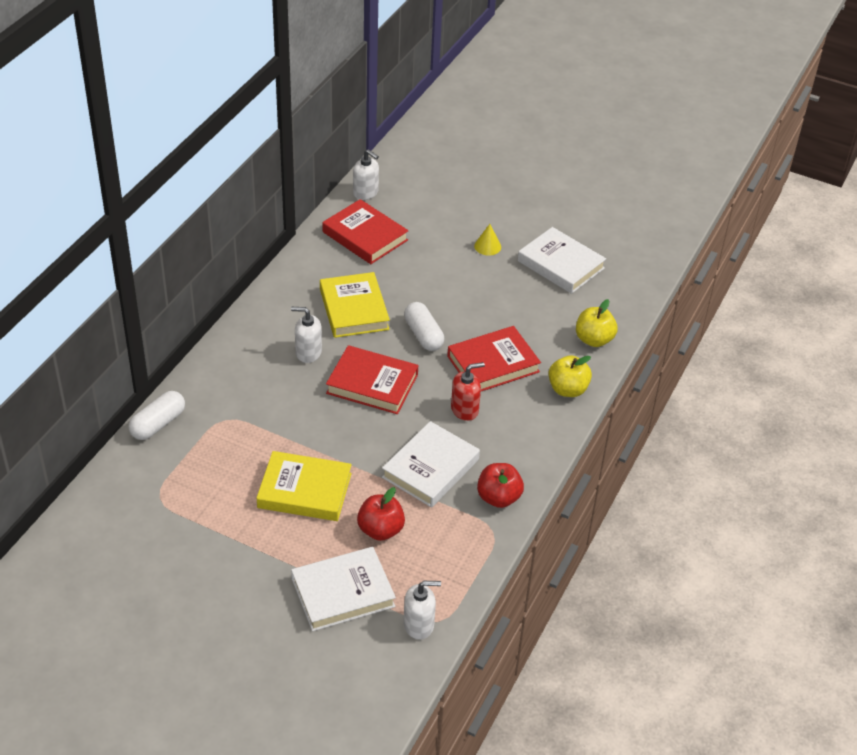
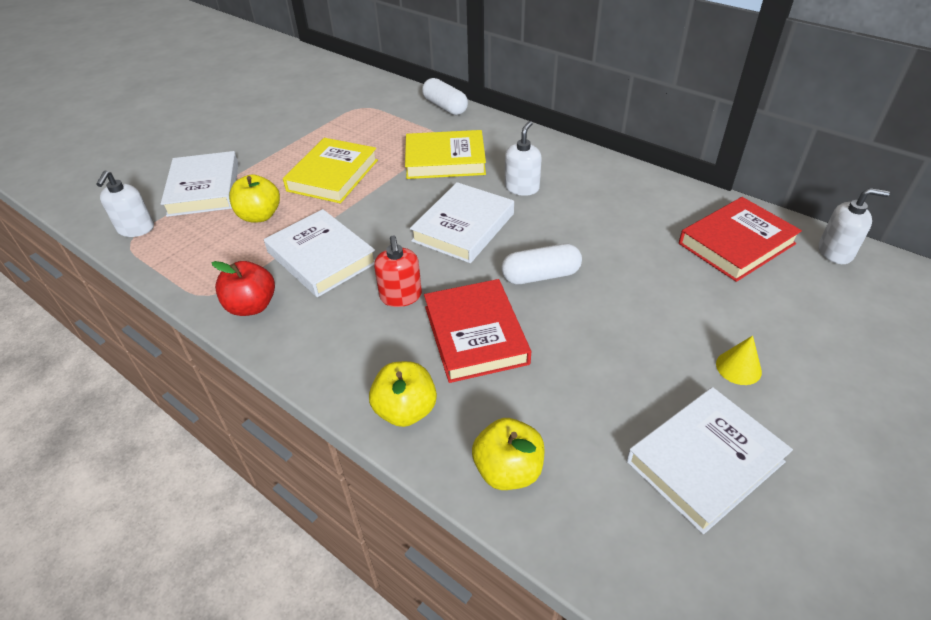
camera: 105 degrees right, 0 degrees up
yellow book [320,272,390,338] -> yellow book moved to [405,130,486,179]
red book [326,345,418,414] -> white book [410,182,514,263]
white soap dispenser [353,149,379,200] -> white soap dispenser turned 135 degrees counterclockwise [819,188,890,264]
red apple [357,487,405,541] -> yellow apple [229,174,280,223]

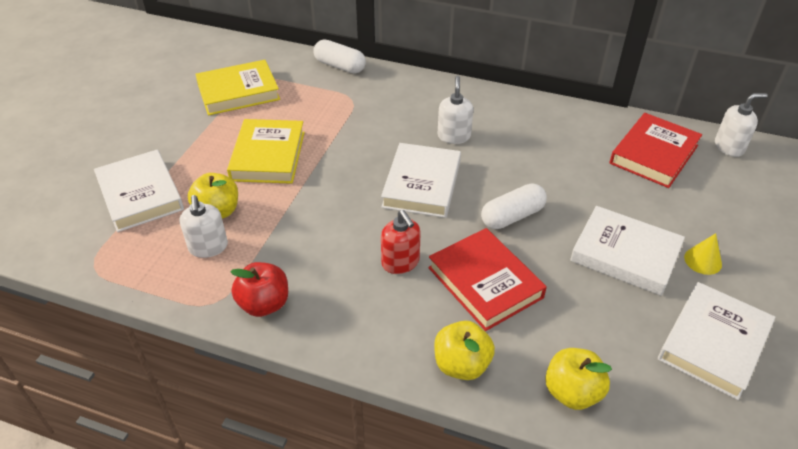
camera: 20 degrees left, 0 degrees up
white soap dispenser [96,170,154,237] -> white soap dispenser moved to [179,195,228,258]
white book [264,209,375,297] -> white book moved to [570,206,685,296]
yellow book [405,130,486,179] -> yellow book moved to [195,60,280,116]

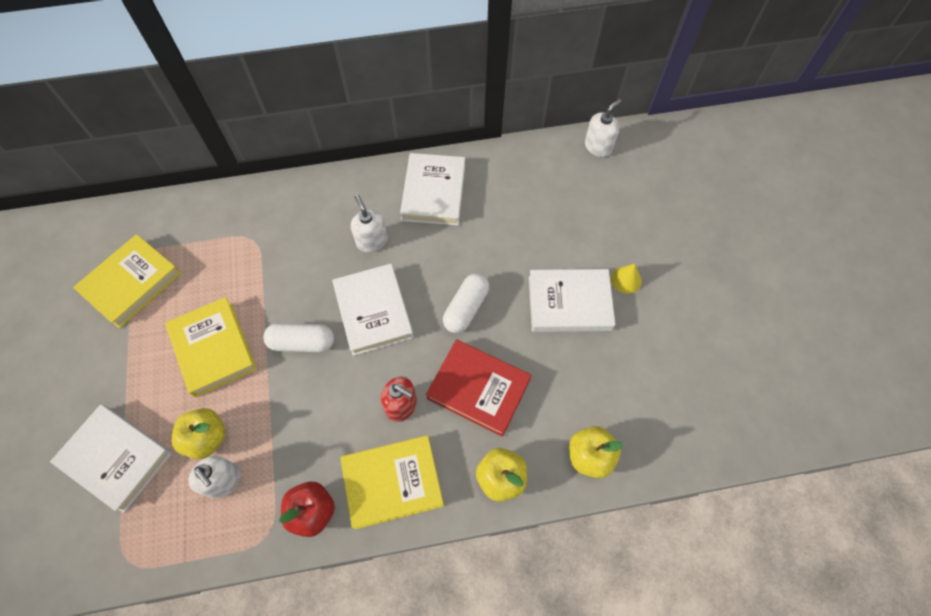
camera: 30 degrees left, 20 degrees up
white capsule [313,40,366,73] -> white capsule moved to [263,323,334,352]
red book [610,113,702,188] -> none
white book [658,282,776,400] -> white book moved to [400,153,465,226]
none -> yellow book [340,435,444,529]

